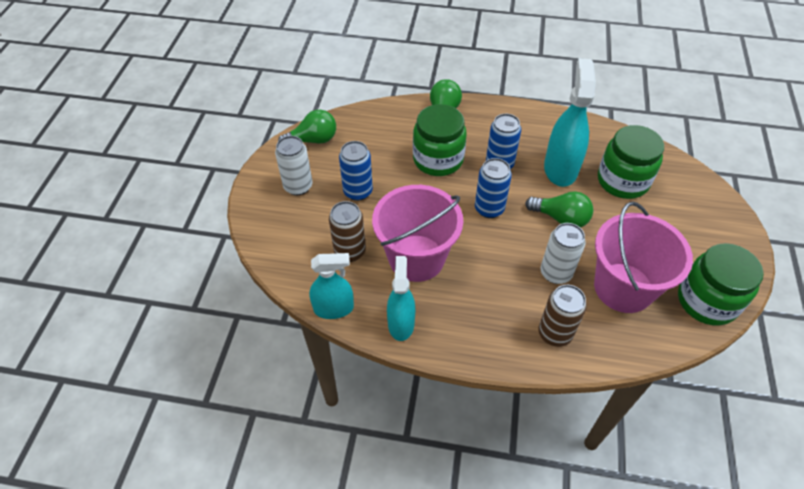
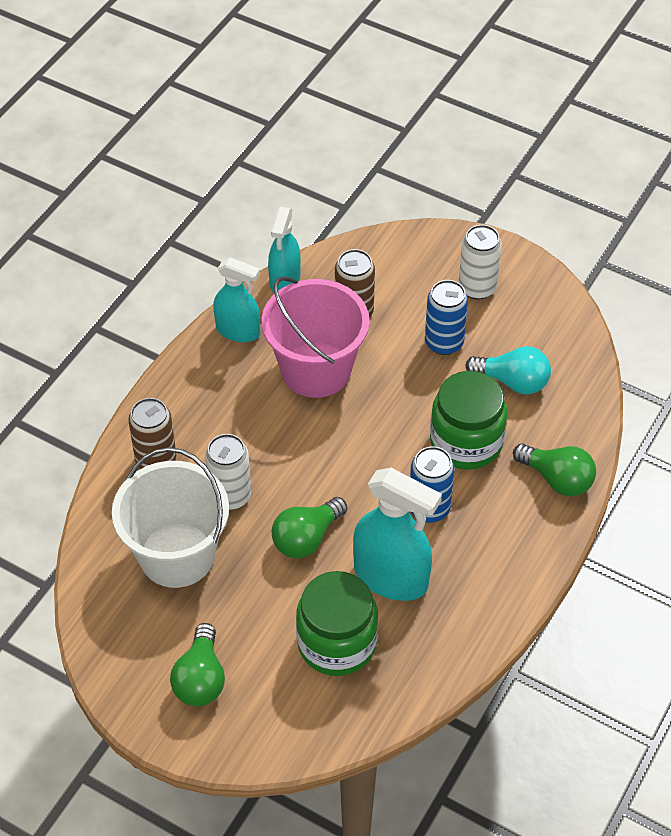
camera: 110 degrees right, 0 degrees up
green light bulb [278,110,336,144] -> green light bulb moved to [170,623,225,706]
blue can [475,158,512,218] -> none
pink bucket [594,202,693,313] -> white bucket [112,447,229,588]
green jar [678,243,764,326] -> none
none -> turquoise light bulb [465,346,551,394]

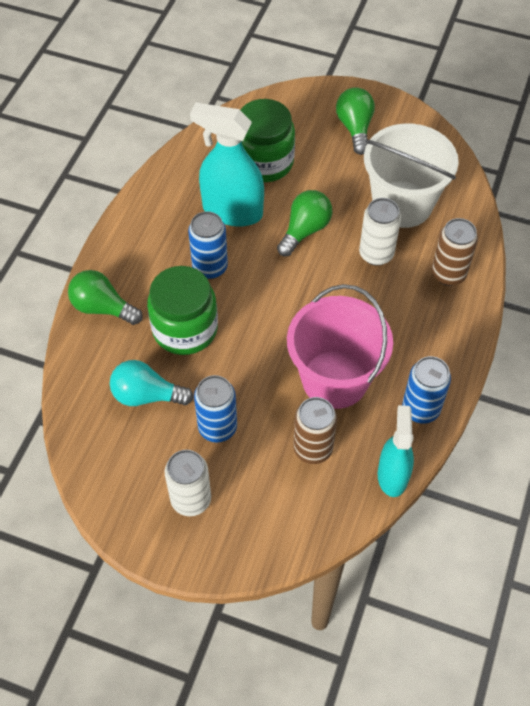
camera: 170 degrees right, 5 degrees up
turquoise spray bottle [213,257,260,342] -> blue can [402,356,451,424]

